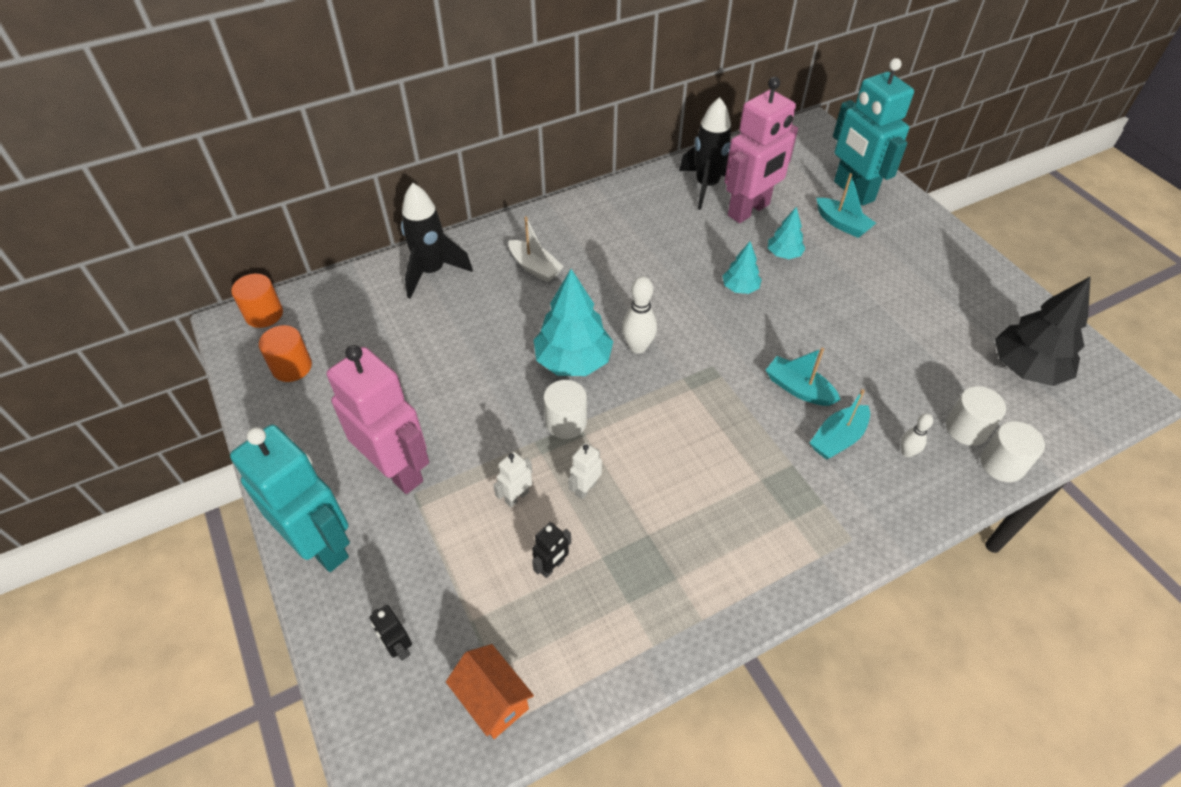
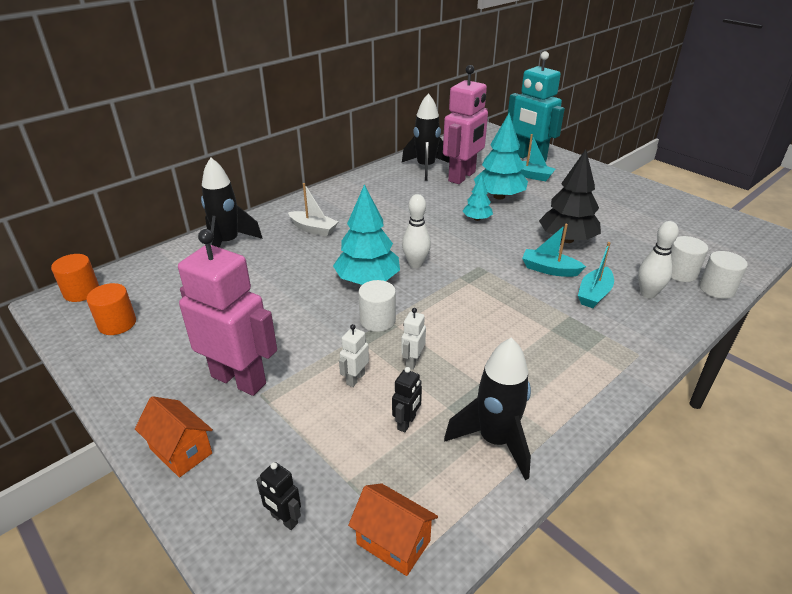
camera: 15 degrees left, 15 degrees down
turquoise robot [230,424,350,572] -> orange house [135,396,213,477]
turquoise tree [768,207,806,259] -> turquoise tree [474,113,528,200], size x1.88
white bowling pin [901,413,933,457] -> white bowling pin [638,221,679,298], size x1.66
black tree [995,276,1091,386] -> black tree moved to [539,149,601,243]
none -> black rocket [444,337,531,480]

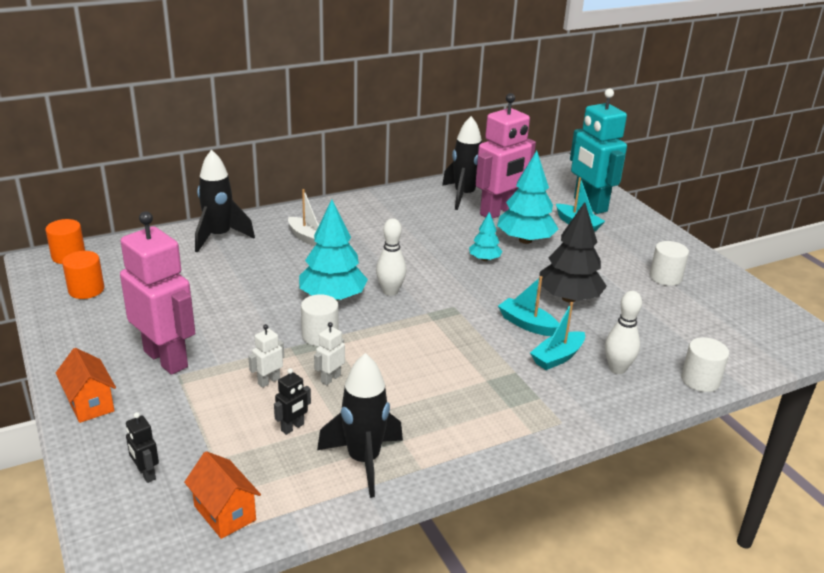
camera: 15 degrees right, 5 degrees down
white cylinder [671,236,708,282] -> white cylinder moved to [650,241,689,286]

